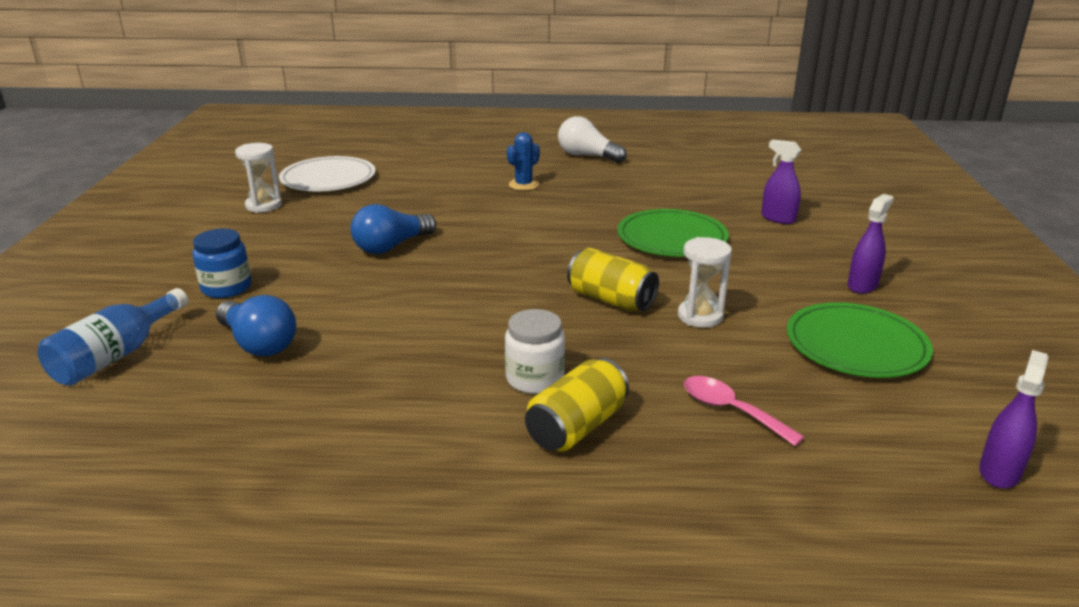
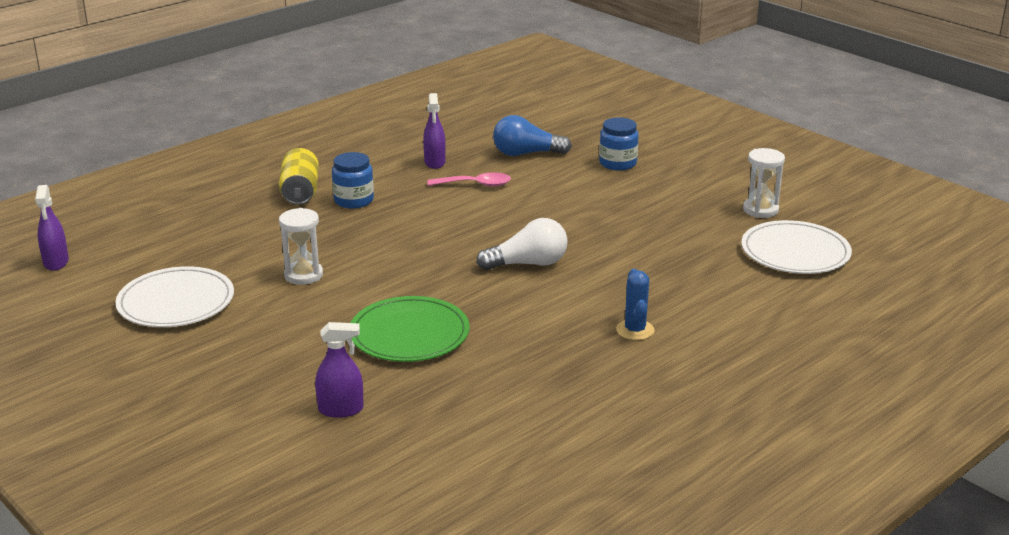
camera: 135 degrees right, 0 degrees up
blue bottle [38,288,188,386] -> none
blue light bulb [351,204,436,254] -> none
white jar [505,309,565,394] -> blue jar [332,152,374,209]
white light bulb [558,116,627,163] -> white light bulb moved to [476,218,568,270]
yellow can [567,248,659,311] -> none
pink spoon [684,376,804,446] -> pink spoon moved to [427,172,511,187]
green plate [787,302,933,378] -> white plate [115,266,234,327]
purple spray bottle [848,194,894,294] -> purple spray bottle moved to [423,93,446,169]

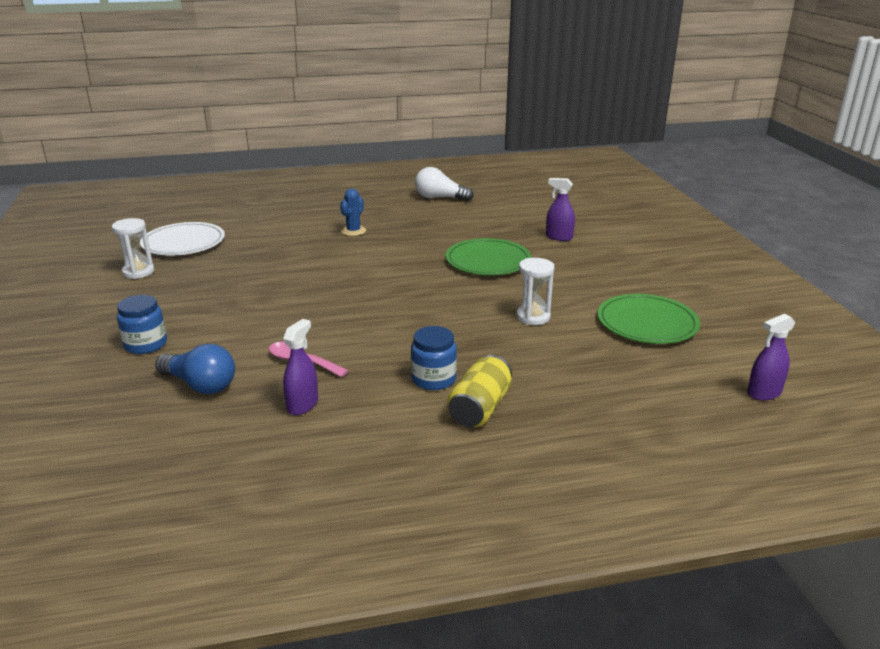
camera: 150 degrees left, 0 degrees up
purple spray bottle [35,185,69,271] -> purple spray bottle turned 135 degrees counterclockwise [747,314,795,401]
white plate [115,266,234,327] -> green plate [597,294,700,344]
white light bulb [476,218,568,270] -> white light bulb moved to [415,167,474,202]

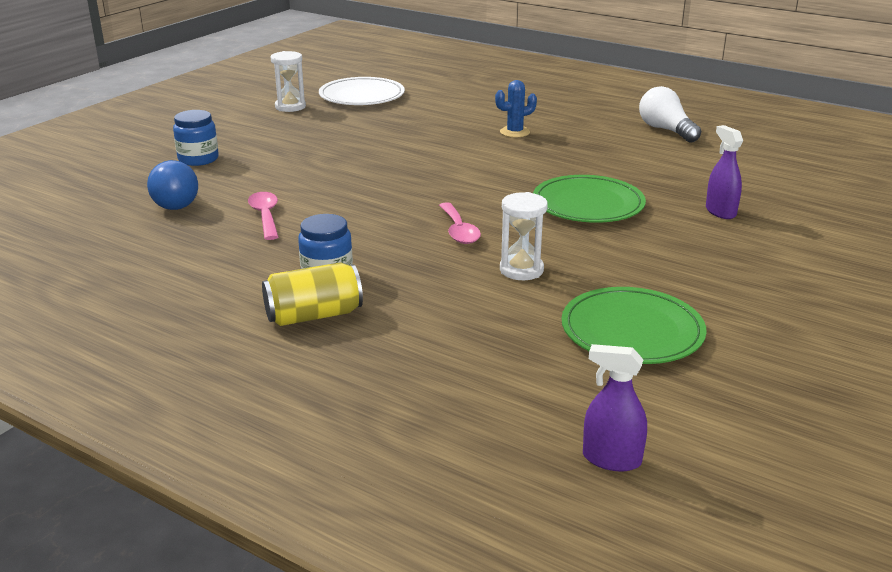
camera: 45 degrees right, 0 degrees up
purple spray bottle [283,319,318,415] -> none
none -> pink spoon [439,202,481,244]

